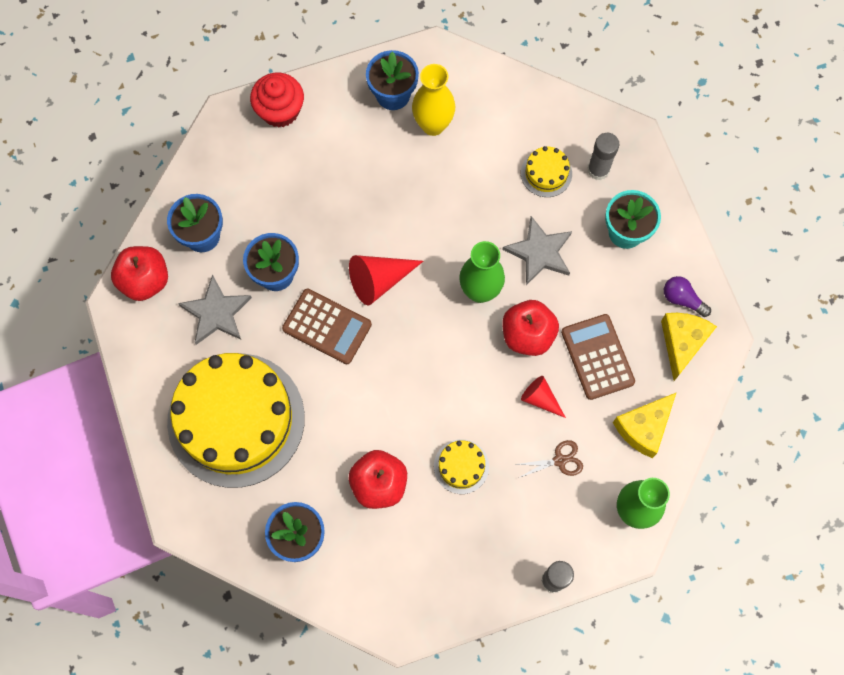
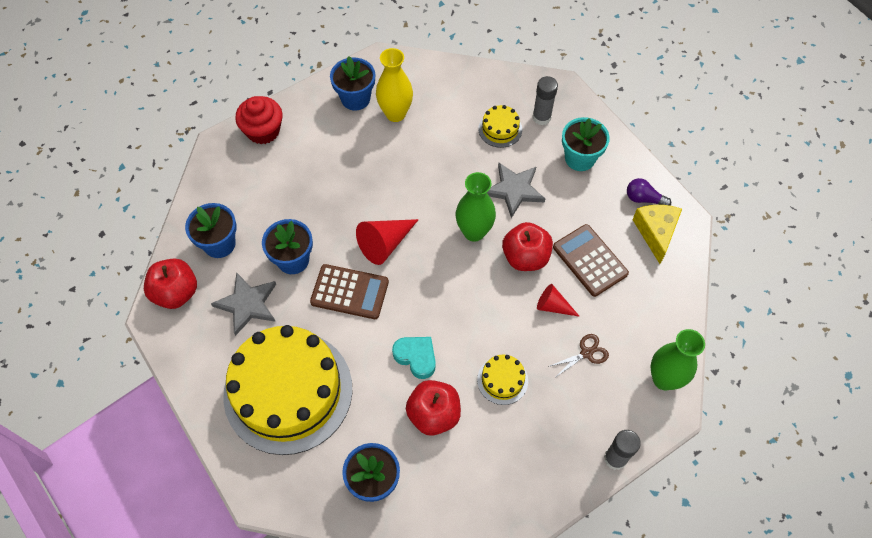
camera: 15 degrees left, 10 degrees down
yellow cheese [613,392,677,458] -> none
none -> turquoise heart [392,337,436,379]

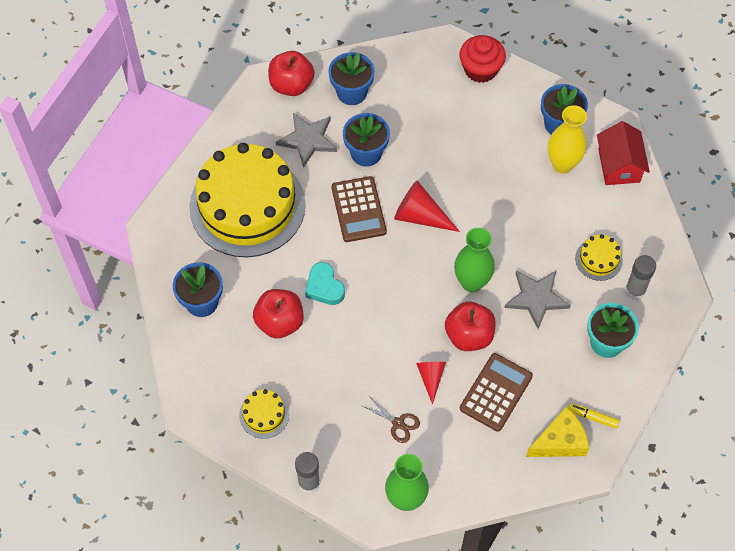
camera: 65 degrees right, 0 degrees up
turquoise heart [392,337,436,379] -> turquoise heart turned 135 degrees clockwise [305,262,345,305]
yellow cake [477,355,528,405] -> yellow cake moved to [239,389,289,439]
purple light bulb [627,178,671,206] -> yellow marker [569,403,620,429]
none -> red house [597,121,650,185]

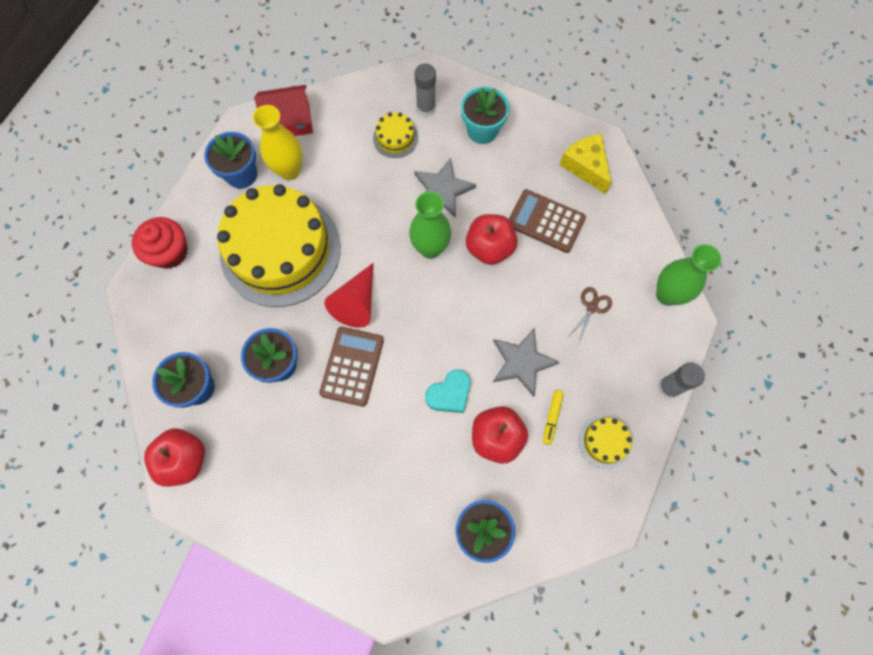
camera: 95 degrees left, 10 degrees up
yellow cake [189,143,306,257] -> yellow cake moved to [217,184,341,307]
grey star [276,113,337,168] -> grey star moved to [493,329,560,397]
brown calculator [331,176,387,242] -> brown calculator turned 60 degrees counterclockwise [319,327,384,407]
red cone [416,362,446,405] -> none
yellow marker [569,403,620,429] -> yellow marker moved to [543,390,564,445]

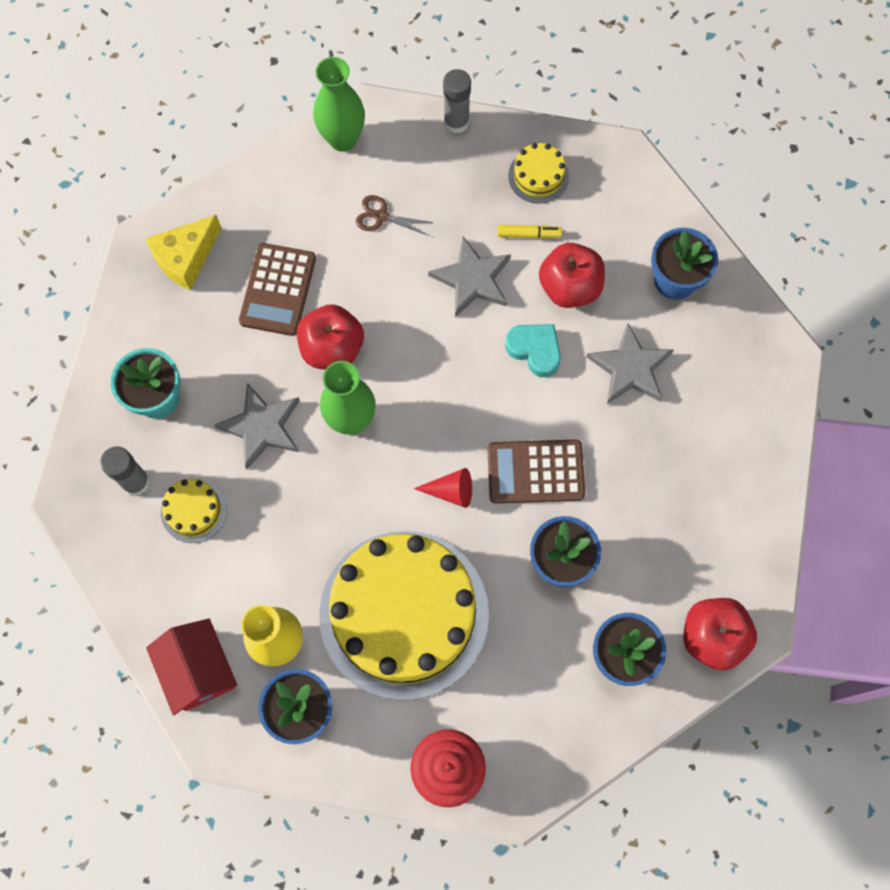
camera: 105 degrees left, 0 degrees up
red cone [325,263,373,328] -> red cone [414,468,472,508], size x0.62
none -> grey star [586,323,673,404]

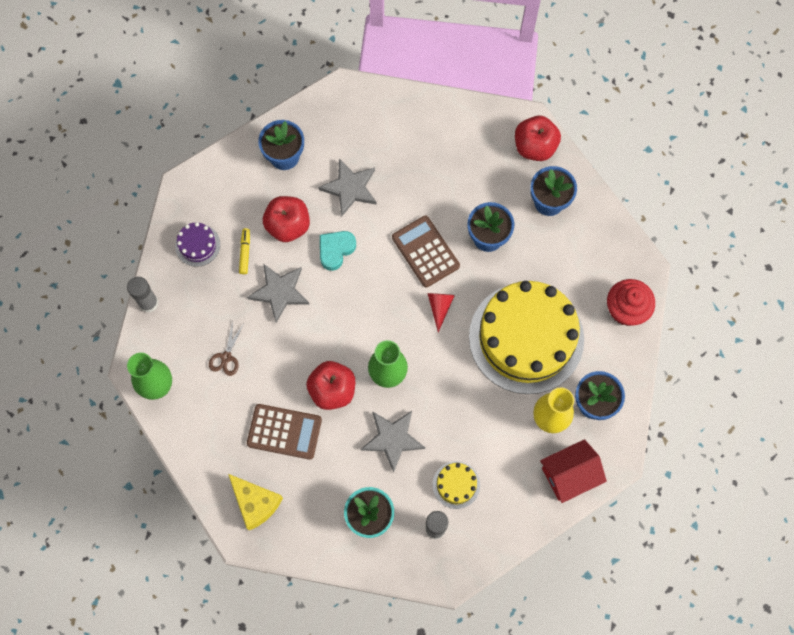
camera: 90 degrees left, 0 degrees up
brown calculator [487,440,585,504] -> brown calculator turned 150 degrees clockwise [392,216,460,287]
yellow cake [508,143,569,203] -> purple cake [175,222,220,267]

